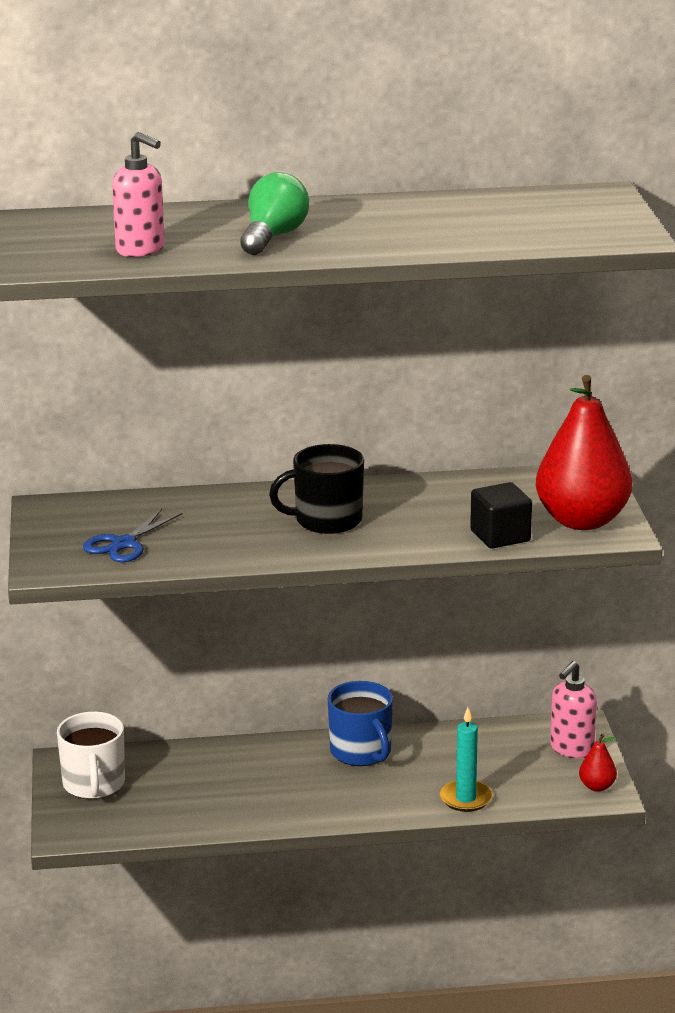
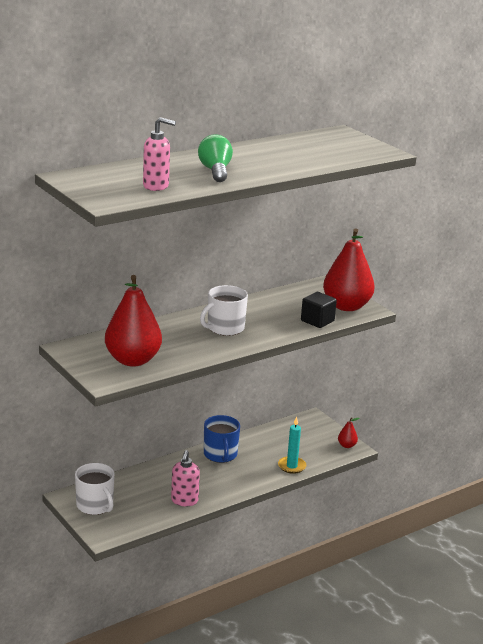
camera: 30 degrees left, 0 degrees up
blue scissors [83,509,182,562] -> red pear [105,275,162,367]
black mug [269,444,364,534] -> white mug [200,285,248,336]
blue mug [328,681,393,766] -> blue mug turned 45 degrees clockwise [204,415,240,463]
pink soap dispenser [550,661,597,758] -> pink soap dispenser moved to [171,450,200,506]

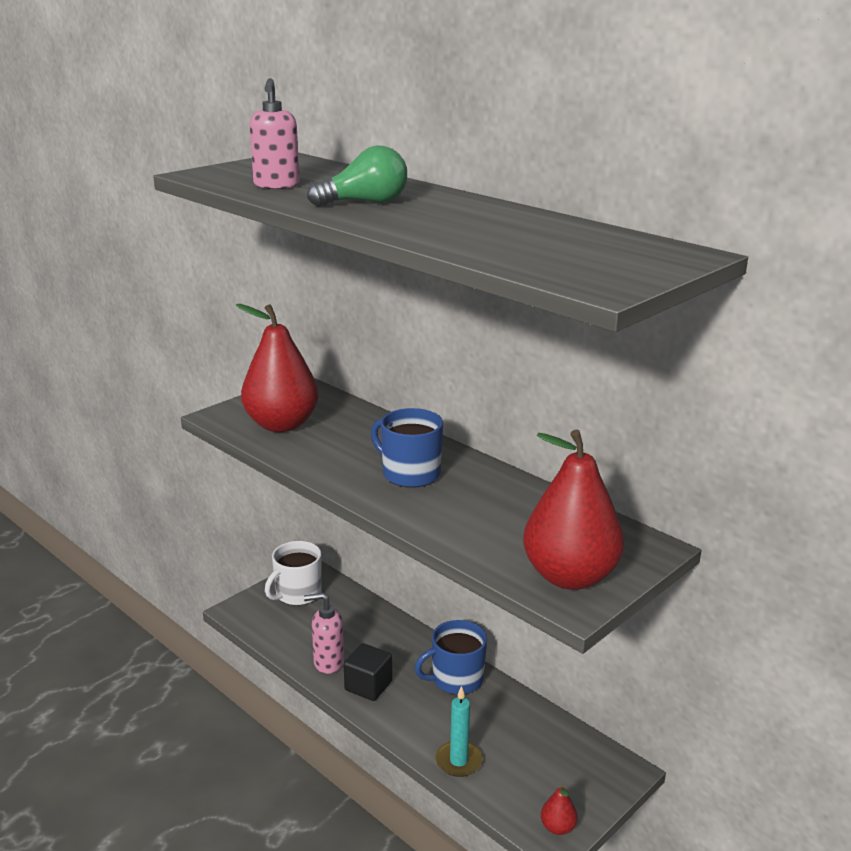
camera: 80 degrees right, 0 degrees up
white mug [200,285,248,336] -> blue mug [371,408,443,488]
black cube [301,292,337,328] -> black cube moved to [344,643,392,701]

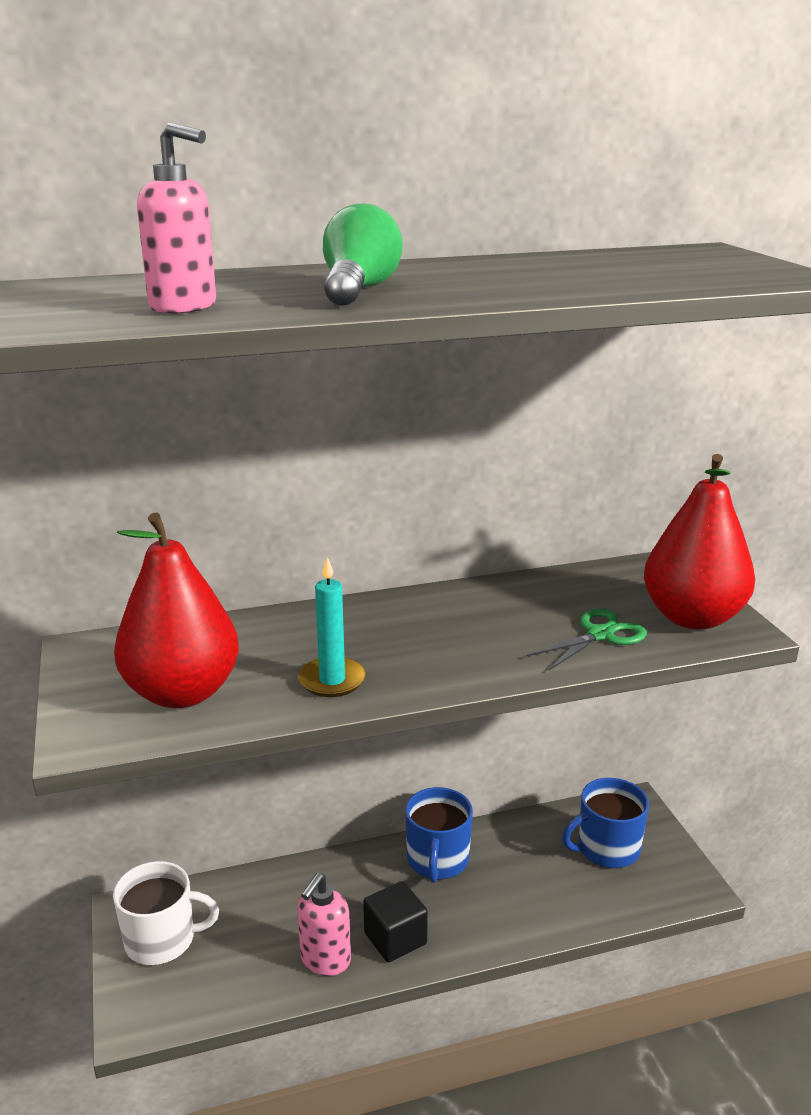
camera: 60 degrees left, 0 degrees up
white mug [265,541,322,606] -> white mug turned 75 degrees counterclockwise [113,861,219,965]
blue mug [371,408,443,488] -> blue mug moved to [562,778,649,868]
turquoise candle [435,686,483,777] -> turquoise candle moved to [298,557,366,697]
red pear [541,784,578,835] -> none
none -> green scissors [526,609,647,671]

